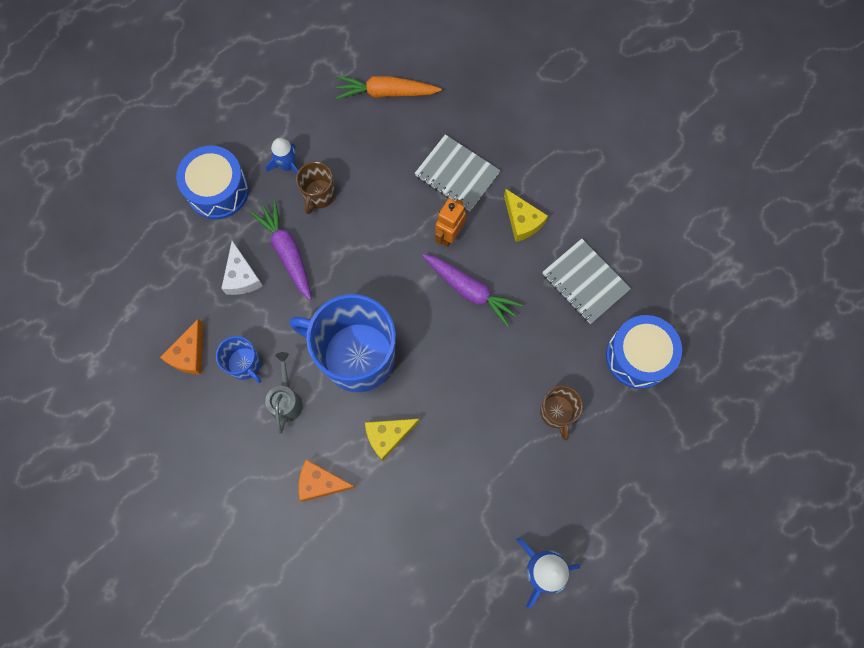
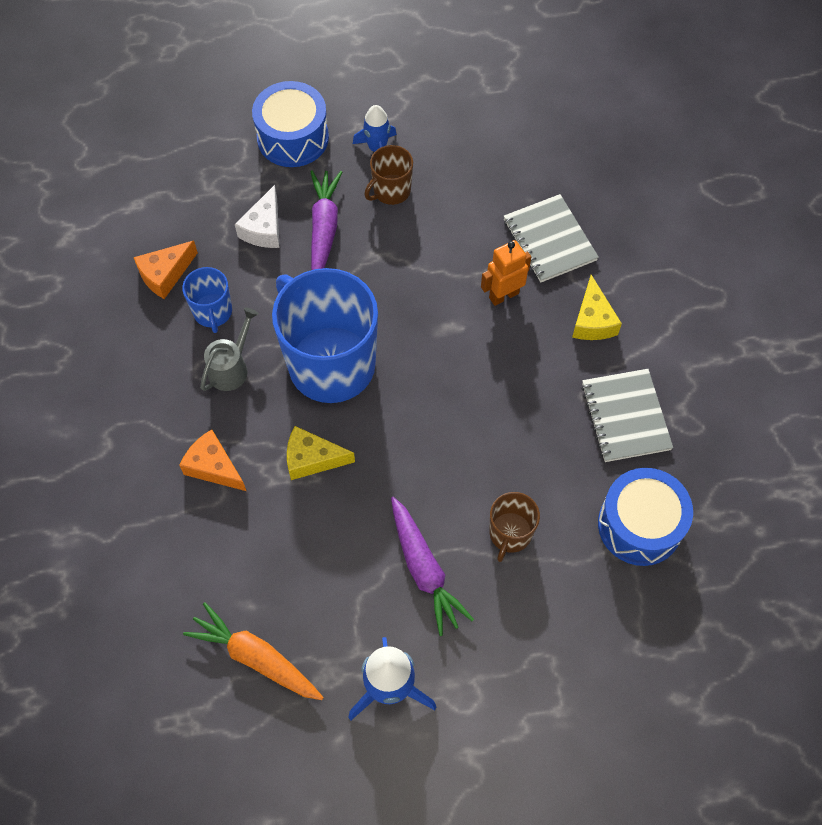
camera: 30 degrees right, 10 degrees down
orange carrot [336,76,442,99] -> orange carrot moved to [183,602,324,700]
purple carrot [422,254,523,327] -> purple carrot moved to [391,497,474,636]

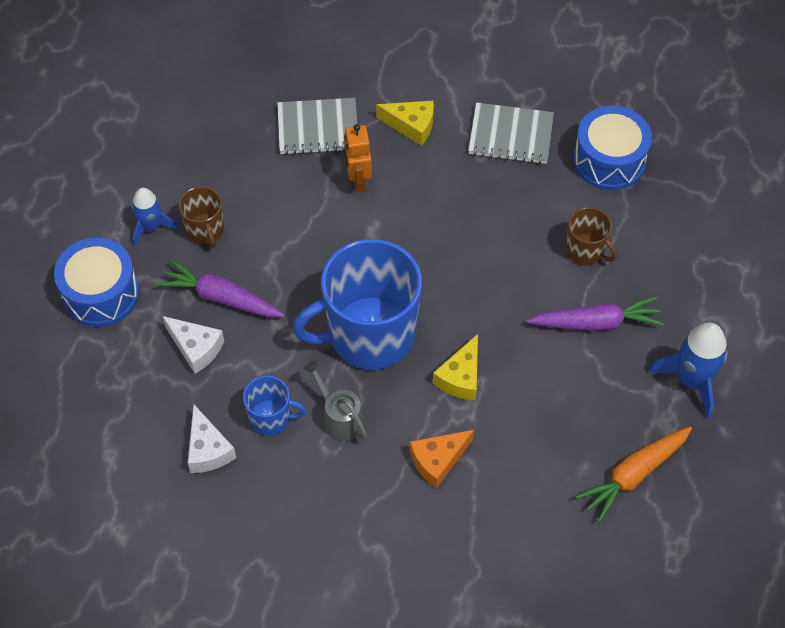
camera: 70 degrees left, 5 degrees down
orange cheese [134,241,198,299] -> white cheese [188,404,236,473]

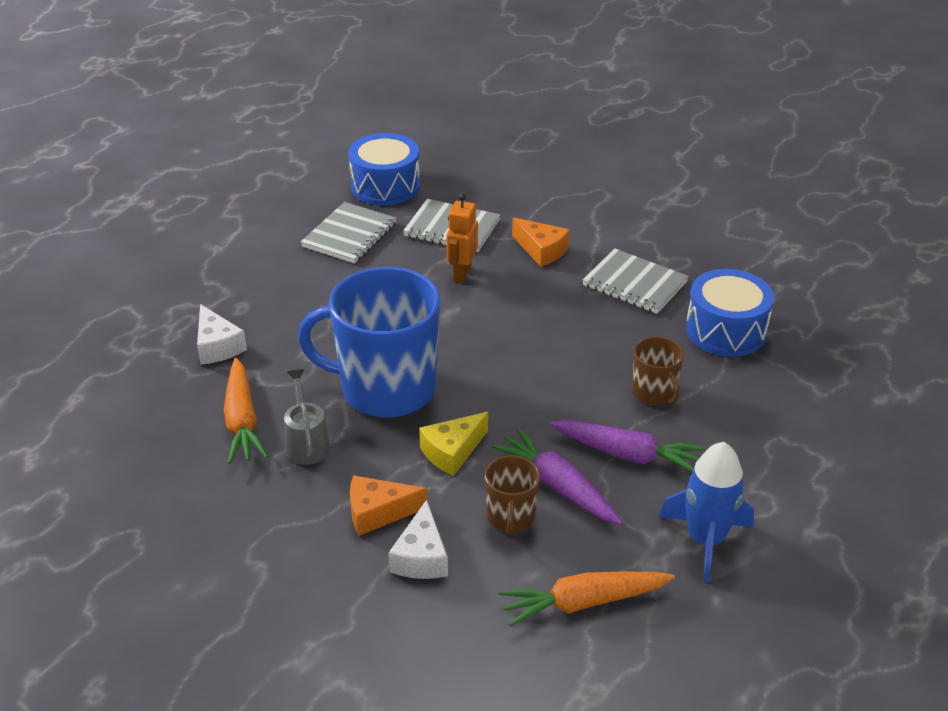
camera: 25 degrees right, 20 degrees down
blue drum [54,237,139,327] -> blue drum moved to [349,133,420,206]
blue rocket [132,188,178,246] -> none
purple carrot [156,259,284,317] -> purple carrot moved to [491,427,623,525]
brown mug [179,186,224,247] -> brown mug moved to [485,455,540,535]
white cheese [188,404,236,473] -> white cheese moved to [389,500,448,579]
blue mug [243,375,306,435] -> orange carrot [224,358,268,464]
yellow cheese [376,101,434,146] -> orange cheese [512,218,570,267]
none -> grey notebook [301,202,397,264]

